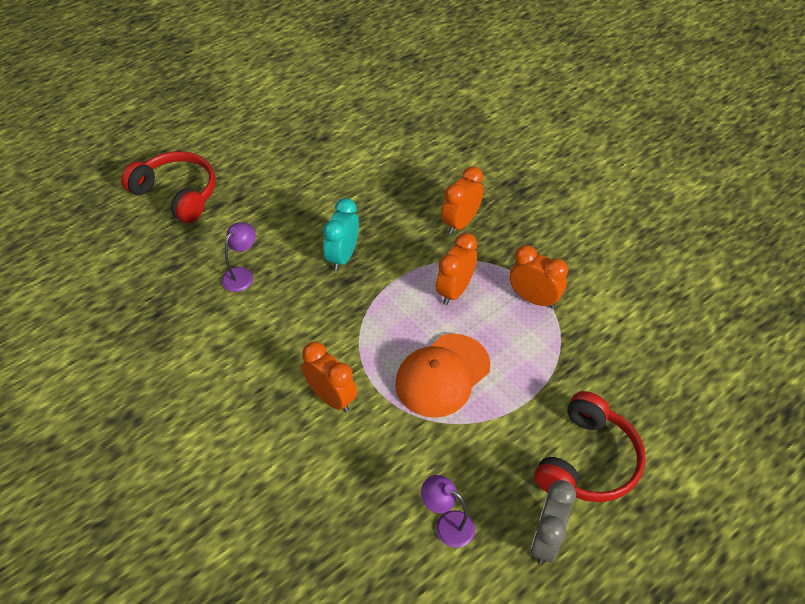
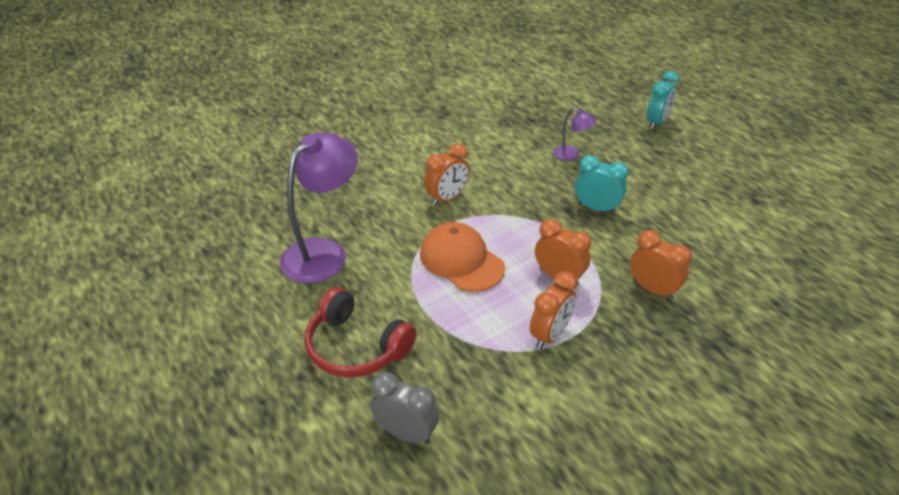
camera: 95 degrees right, 10 degrees down
red headphones [121,151,216,223] -> turquoise clock [647,71,679,130]
purple lamp [421,475,475,548] -> purple lamp [280,132,358,283], size x2.11
grey clock [531,480,576,565] -> grey clock moved to [371,372,439,445]

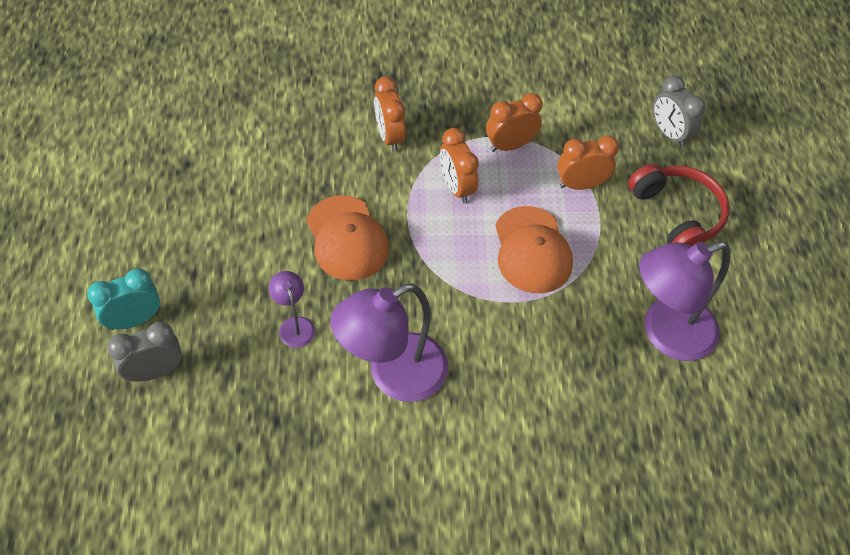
camera: 150 degrees left, 15 degrees up
orange clock [424,143,470,206] -> orange clock moved to [557,135,619,190]
turquoise clock [575,155,629,214] -> orange cap [306,195,389,280]
none -> grey clock [107,322,182,382]
none -> purple lamp [330,284,449,402]

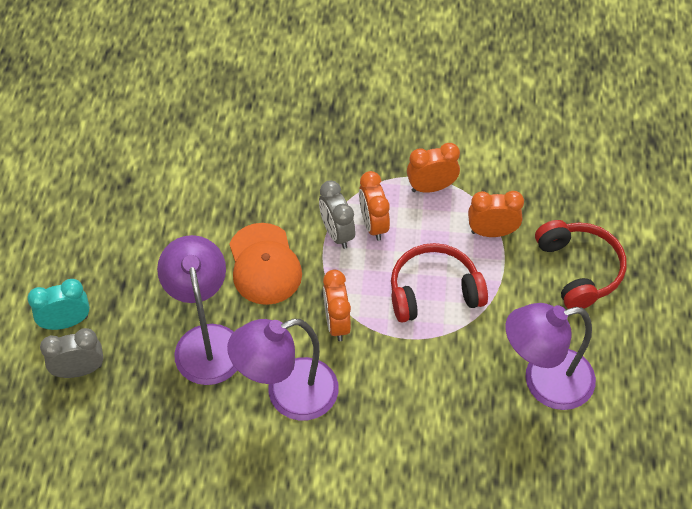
camera: 10 degrees right, 0 degrees up
purple lamp [269,271,315,348] -> purple lamp [157,235,237,385], size x2.11
orange clock [374,77,406,152] -> orange clock moved to [323,270,351,341]
orange cap [495,206,573,293] -> red headphones [391,243,488,323]
grey clock [653,75,706,148] -> grey clock moved to [319,180,355,249]

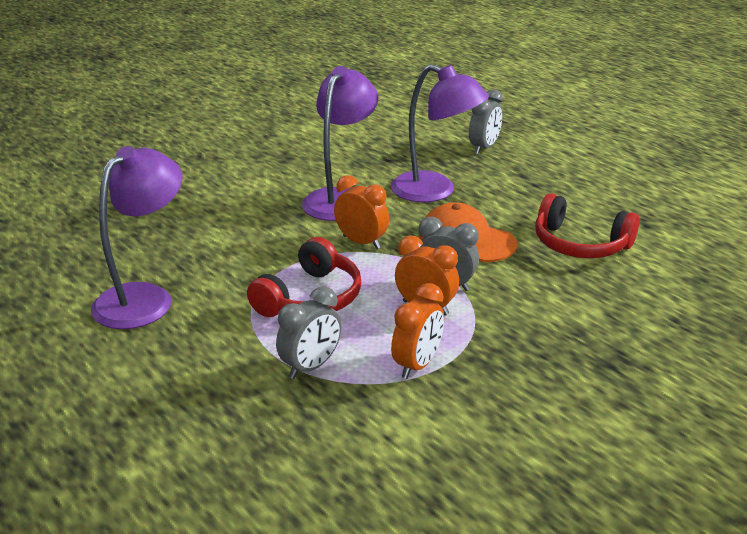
camera: 135 degrees right, 25 degrees down
turquoise clock [27,279,90,330] -> none
orange clock [468,191,524,237] -> grey clock [276,286,342,379]
red headphones [535,220,627,309] -> red headphones moved to [535,193,639,258]

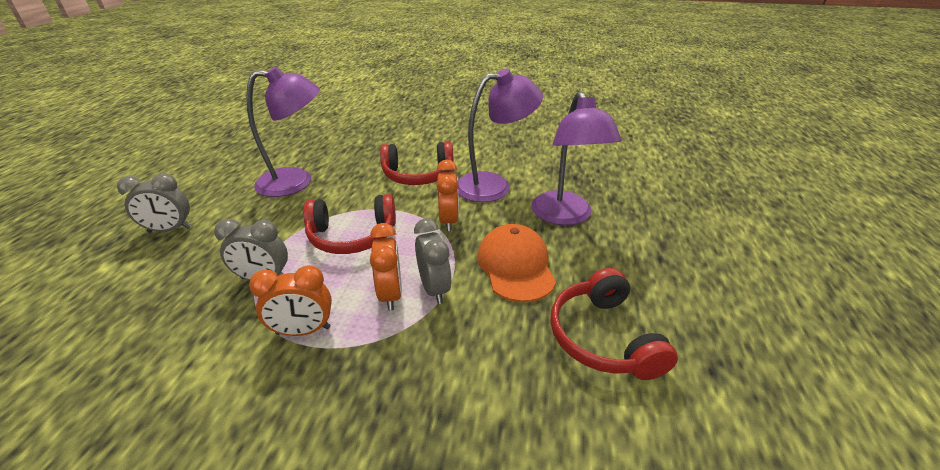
camera: 50 degrees right, 5 degrees up
grey clock [469,89,503,154] -> grey clock moved to [117,173,191,232]
none -> red headphones [380,142,453,185]

